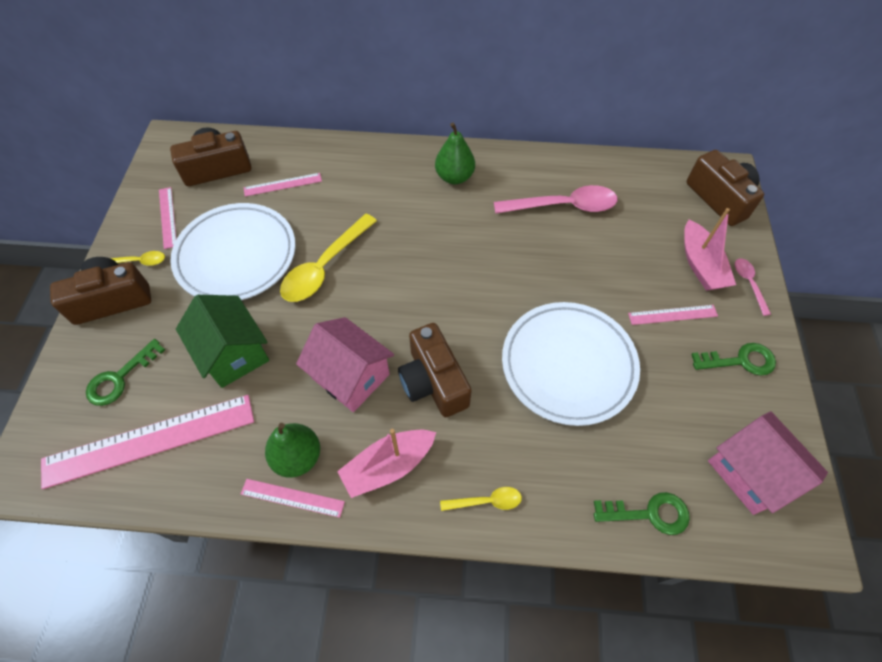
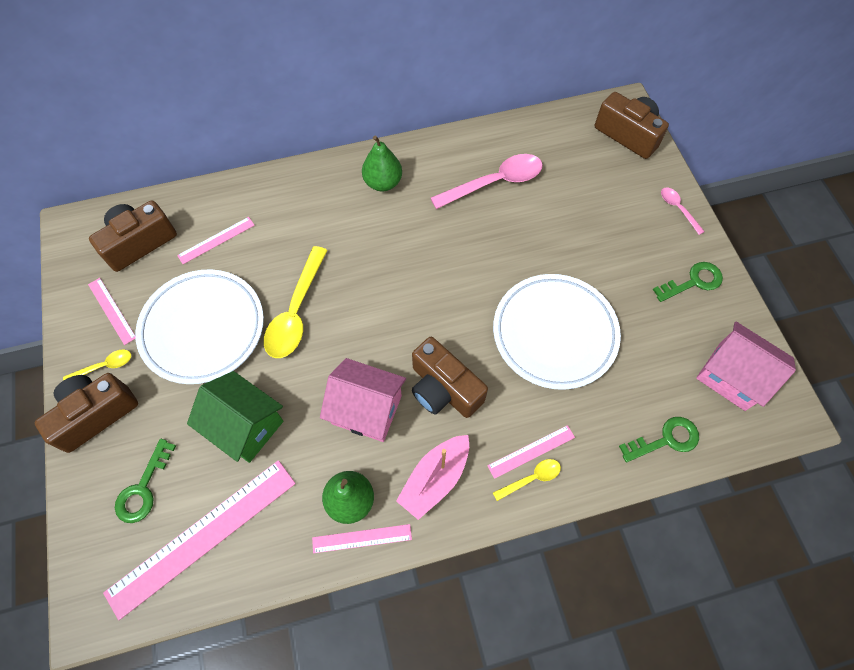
camera: 20 degrees left, 5 degrees up
pink ruler [628,305,718,325] -> pink ruler moved to [487,425,575,479]
pink boat [684,208,736,291] -> none

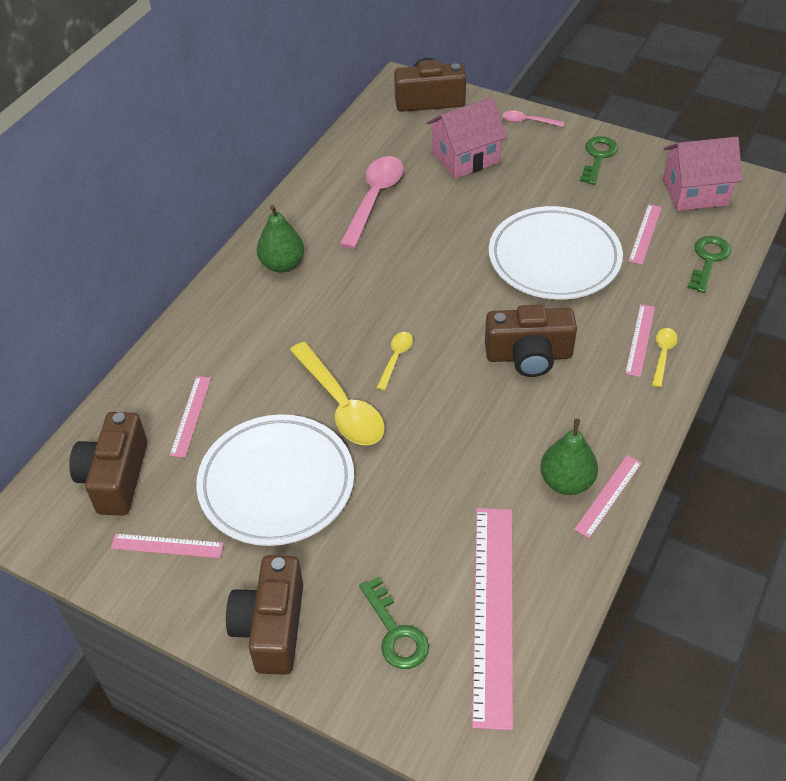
camera: 45 degrees left, 15 degrees down
yellow spoon [63,350,131,381] -> yellow spoon moved to [376,332,413,391]
green house [187,371,283,463] -> none
pink house [320,358,406,442] -> pink house moved to [427,97,507,179]
pink boat [396,435,469,520] -> none
none -> pink ruler [629,204,662,265]

